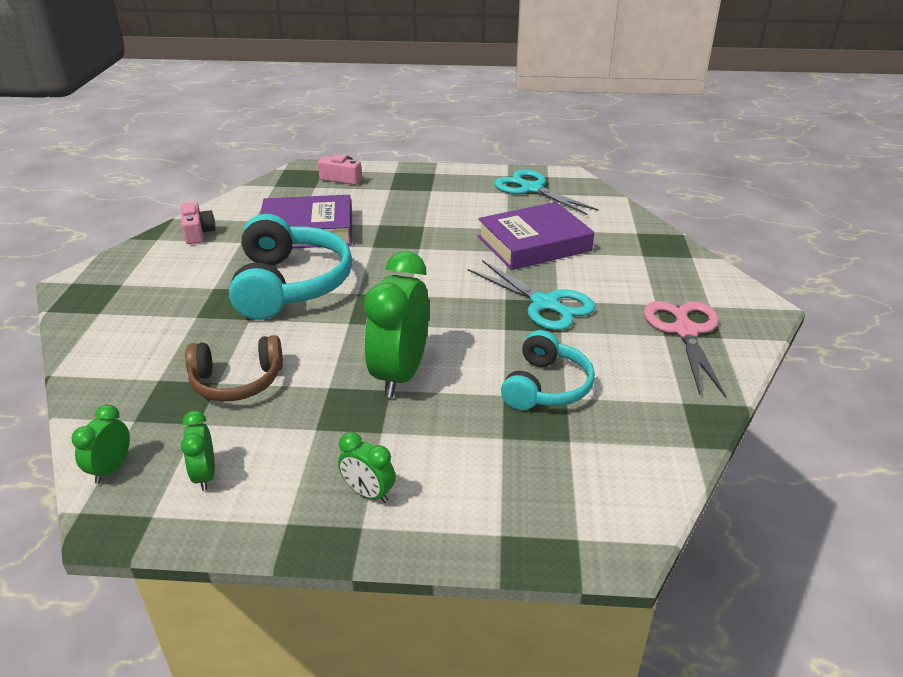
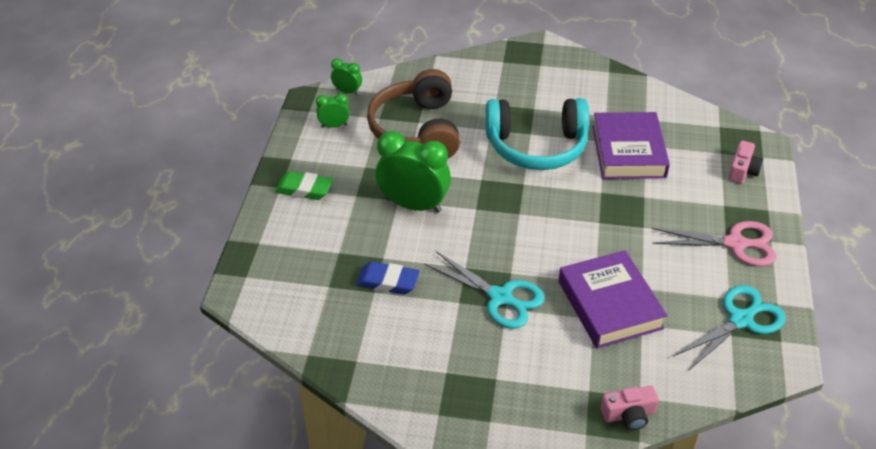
camera: 95 degrees right, 10 degrees up
pink camera [181,202,216,244] -> pink camera moved to [601,386,659,430]
brown headphones [185,335,283,401] -> brown headphones [367,69,460,158], size x1.66
green clock [338,432,396,503] -> green eraser [275,171,333,200]
turquoise scissors [467,260,595,330] -> turquoise scissors turned 105 degrees counterclockwise [425,251,545,329]
turquoise headphones [501,330,595,410] -> blue eraser [356,262,420,295]
pink scissors [644,301,726,398] -> pink scissors moved to [652,221,777,266]

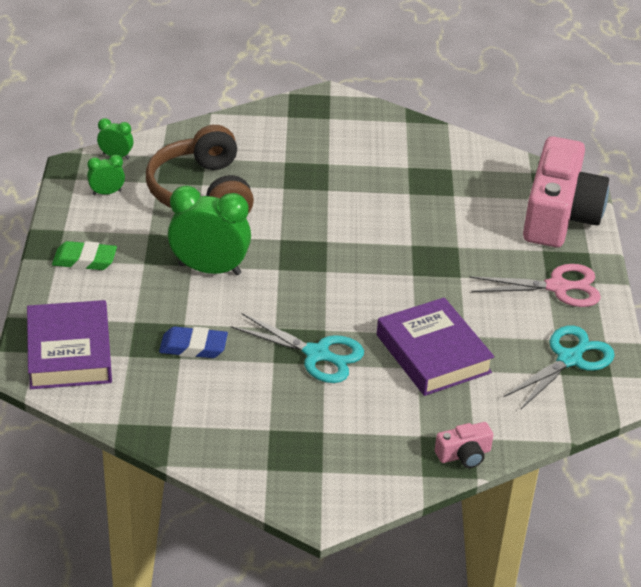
camera: 10 degrees left, 5 degrees down
turquoise headphones [485,98,589,170] -> none
purple book [592,112,670,179] -> purple book moved to [27,300,112,389]
pink camera [728,140,763,184] -> pink camera [523,136,609,247], size x2.44

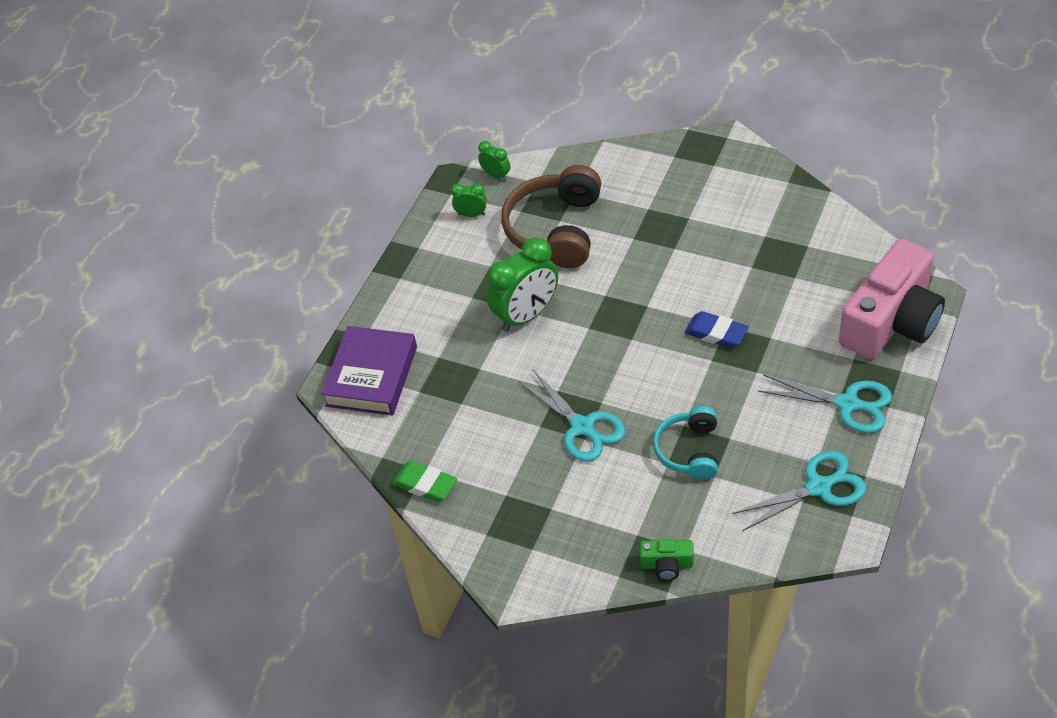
camera: 30 degrees right, 10 degrees up
green eraser [52,241,117,270] -> green eraser moved to [392,461,457,502]
blue eraser [159,327,228,358] -> blue eraser moved to [685,311,749,348]
green clock [168,186,251,275] -> green clock turned 105 degrees clockwise [487,237,558,332]
purple book [377,297,494,396] -> turquoise headphones [653,406,718,480]
pink camera [435,422,493,468] -> green camera [640,539,694,581]
pink scissors [469,264,601,307] -> turquoise scissors [758,375,892,433]

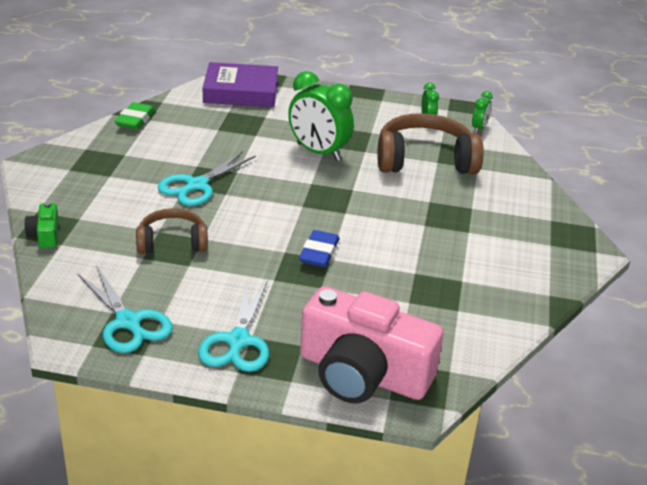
camera: 70 degrees right, 15 degrees down
turquoise headphones [653,406,718,480] -> brown headphones [136,208,208,254]

